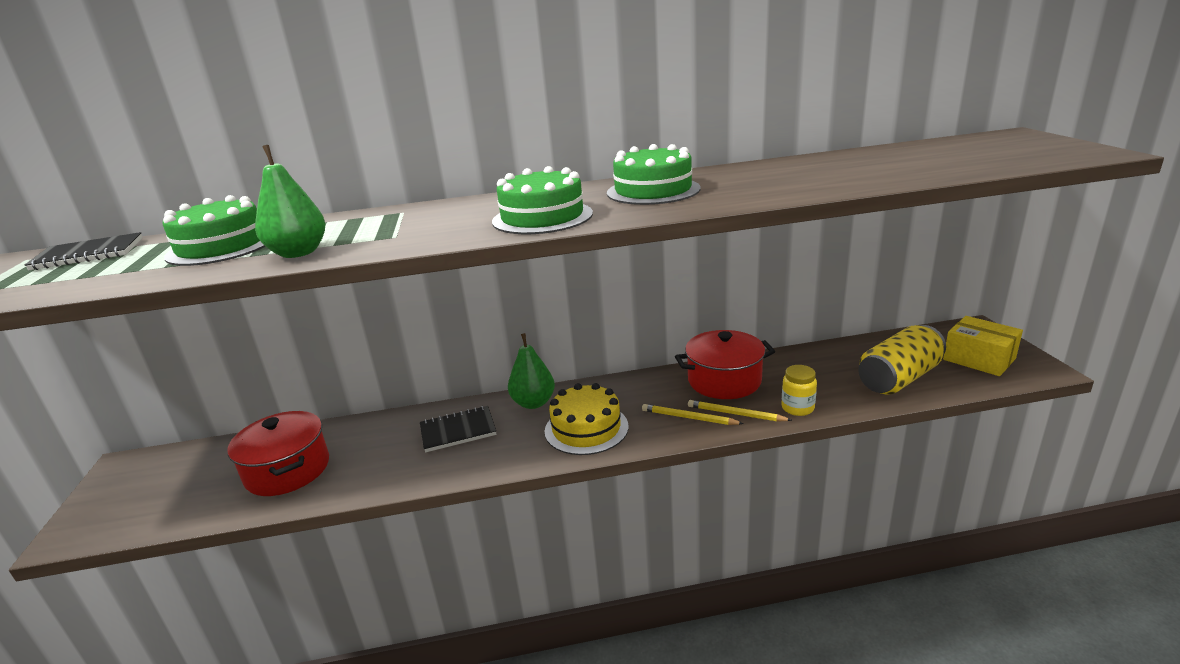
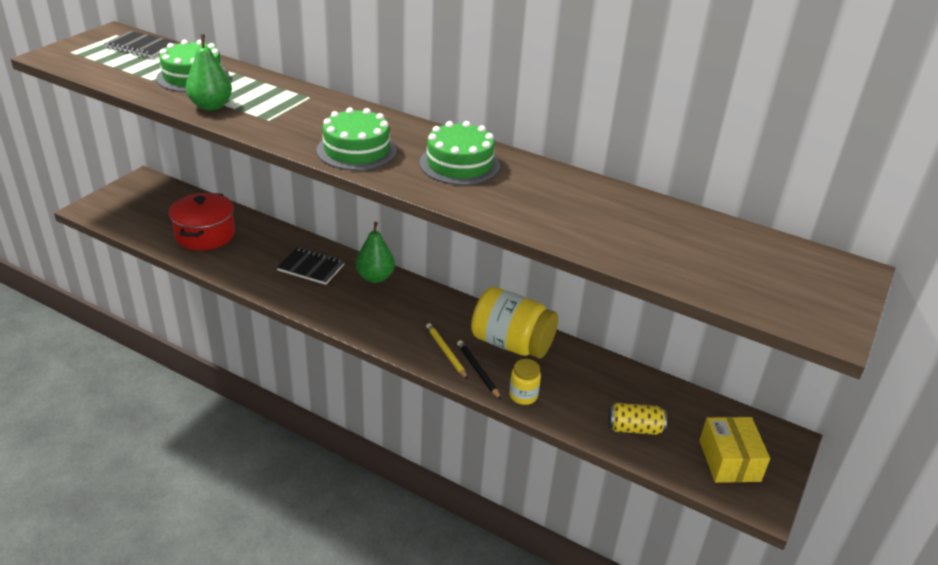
camera: 35 degrees right, 10 degrees up
yellow cake [545,383,629,455] -> none
red pot [675,330,775,399] -> yellow jar [471,287,558,358]
yellow pencil [688,400,792,421] -> black pencil [457,340,501,400]
yellow can [858,325,946,394] -> yellow can [608,403,667,435], size x0.61

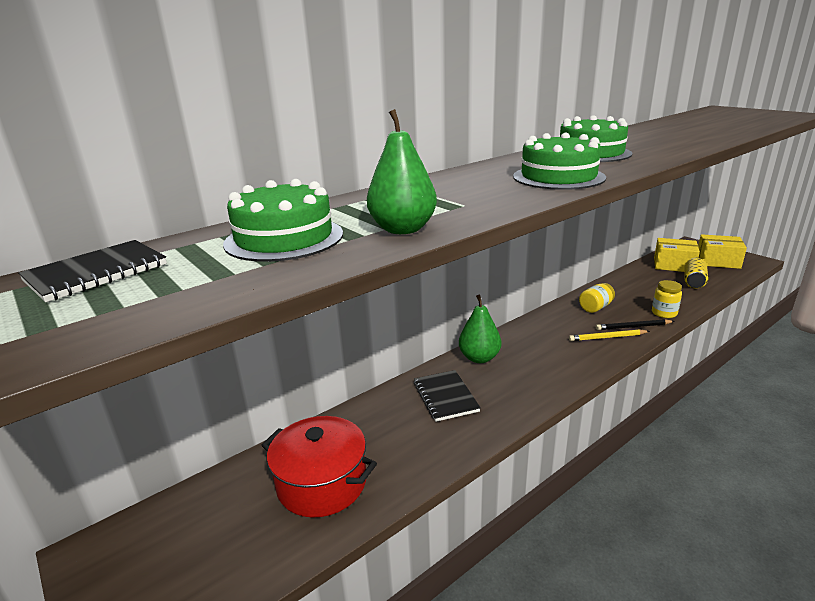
camera: 65 degrees left, 10 degrees down
black notebook [277,248,345,285] -> black notebook turned 60 degrees counterclockwise [414,370,481,422]
yellow jar [471,287,558,358] -> yellow jar [579,283,615,313], size x0.50
none -> yellow box [654,238,700,272]

